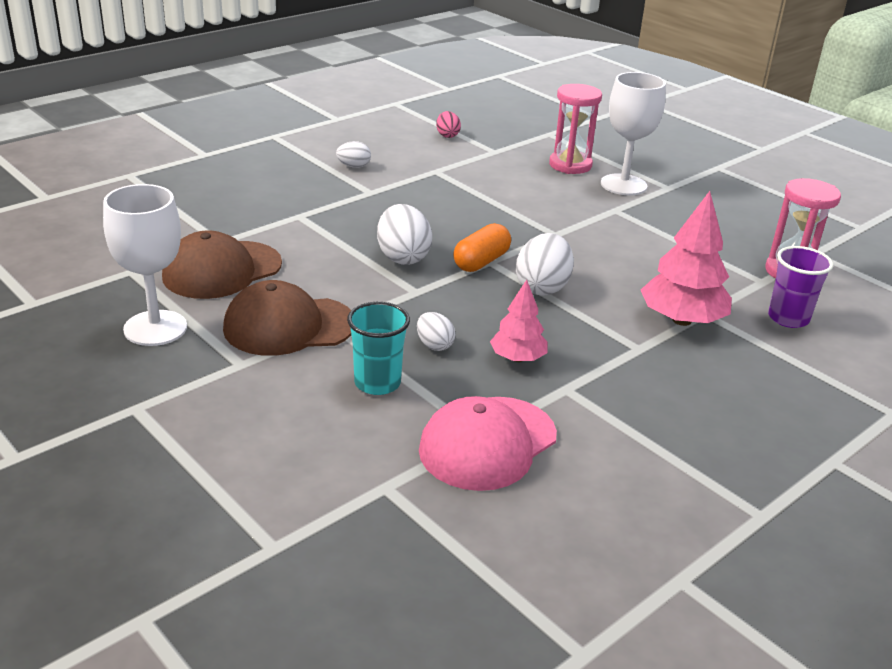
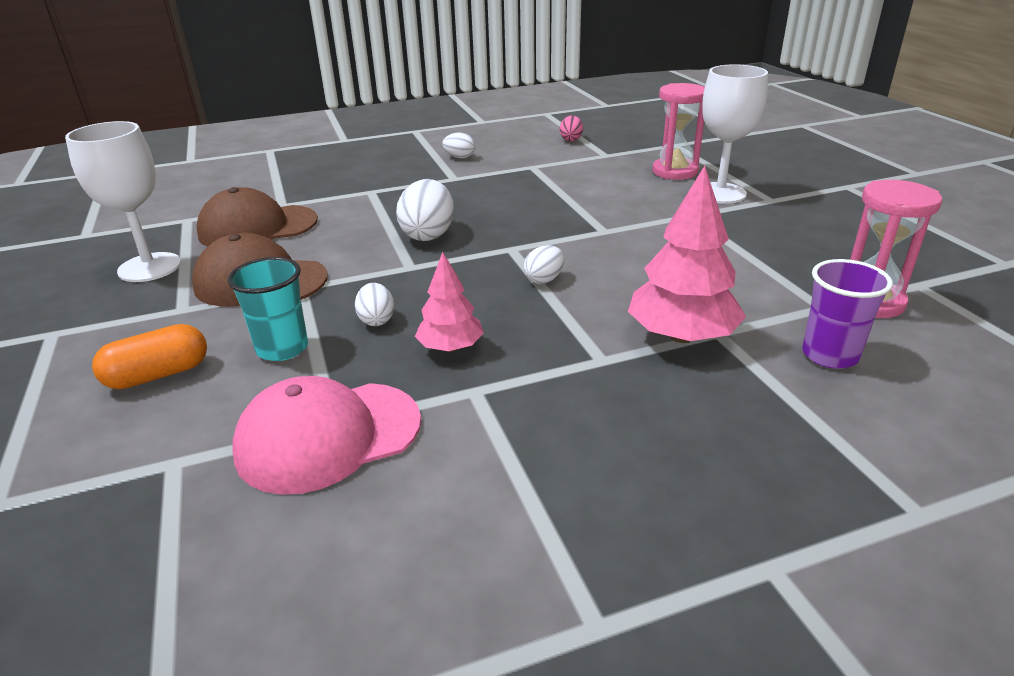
camera: 25 degrees right, 0 degrees up
orange capsule [453,223,511,272] -> orange capsule moved to [92,324,207,389]
white egg [516,233,574,296] -> white egg [524,245,564,284], size x0.56

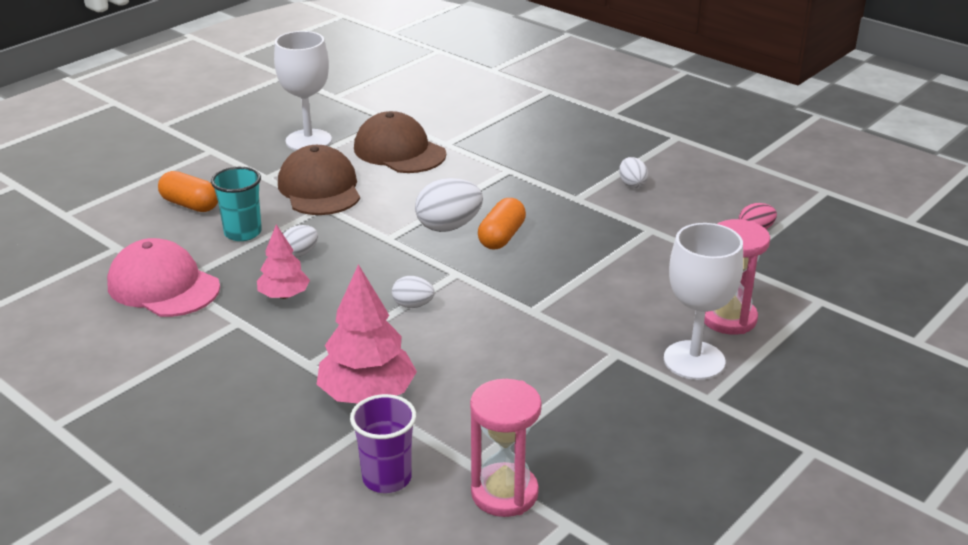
camera: 60 degrees right, 0 degrees up
none -> orange capsule [478,198,526,250]

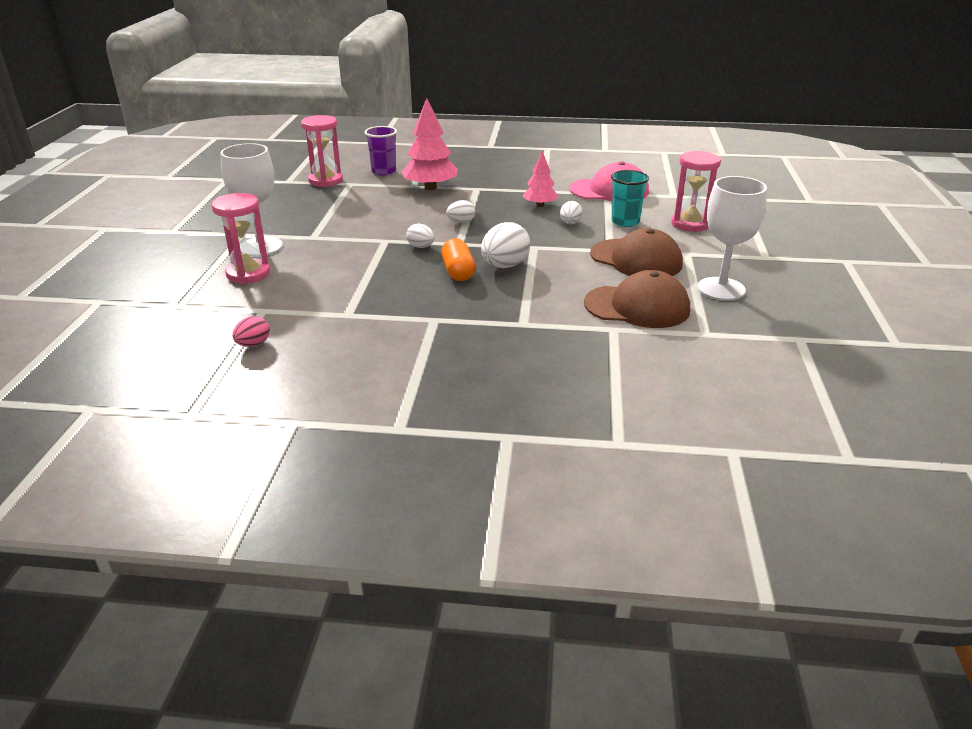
camera: 145 degrees right, 0 degrees up
orange capsule [158,171,218,212] -> pink hourglass [671,151,721,232]
white egg [619,157,648,188] -> white egg moved to [406,224,435,248]

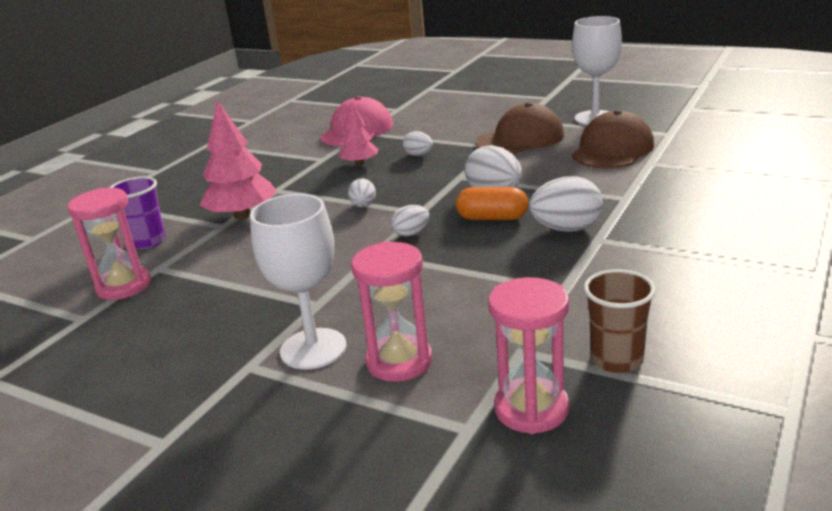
camera: 65 degrees left, 5 degrees down
pink egg [232,316,270,347] -> brown cup [584,269,656,373]
turquoise cup [611,170,649,227] -> none
pink hourglass [671,151,721,232] -> pink hourglass moved to [488,277,569,434]
none -> white egg [529,176,603,232]

